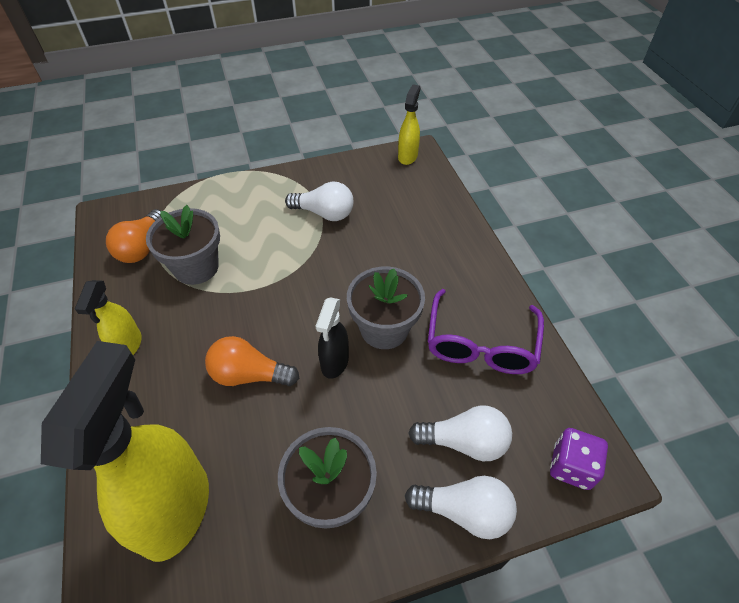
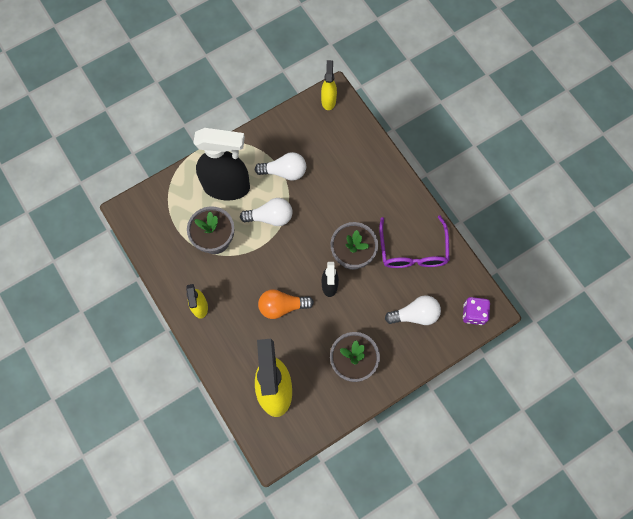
camera: 15 degrees left, 20 degrees up
orange light bulb [106,209,161,263] -> none
white light bulb [405,476,517,539] -> white light bulb moved to [240,198,293,226]
none -> black spray bottle [193,128,250,201]

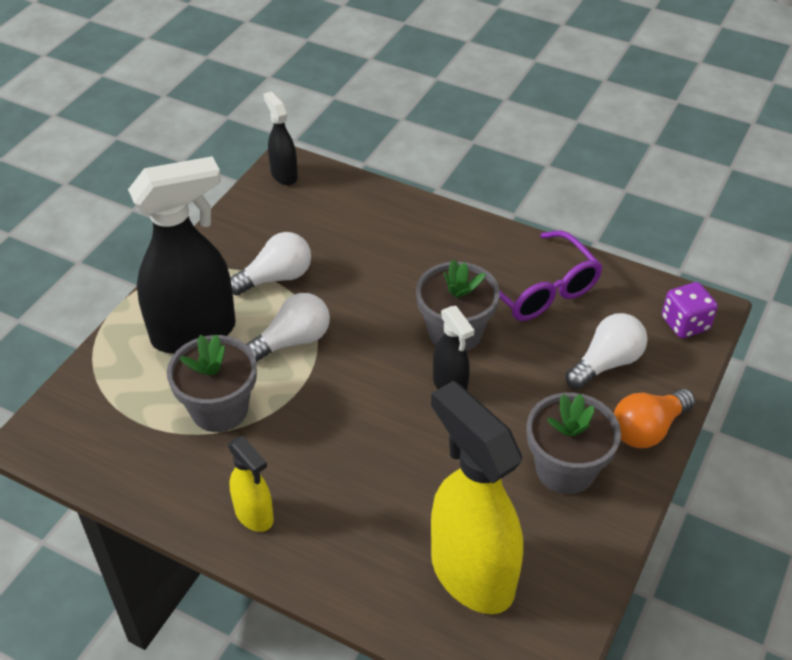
camera: 30 degrees left, 25 degrees down
orange light bulb [258,289,314,319] -> orange light bulb moved to [614,389,696,448]
yellow spray bottle [321,60,337,110] -> black spray bottle [264,91,298,185]

